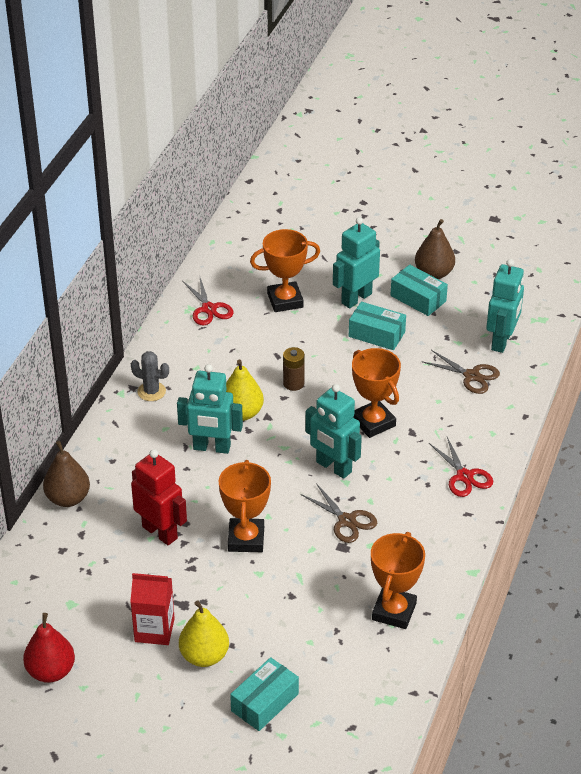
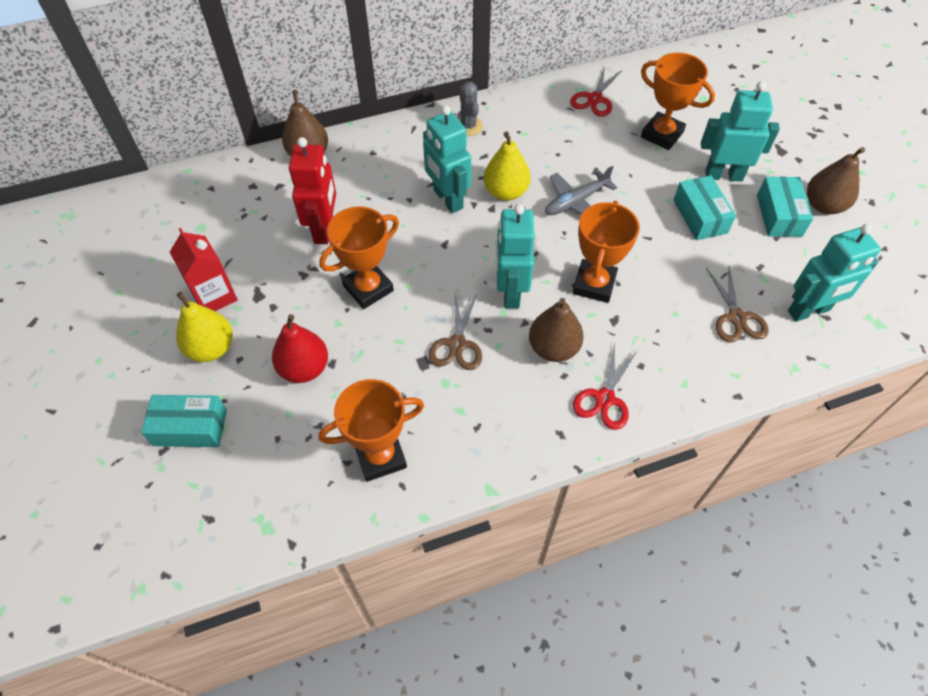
camera: 50 degrees right, 15 degrees up
red pear [23,613,75,683] -> red pear moved to [272,314,328,383]
brown battery [283,347,305,391] -> grey plane [545,166,617,215]
none -> brown pear [529,298,584,362]

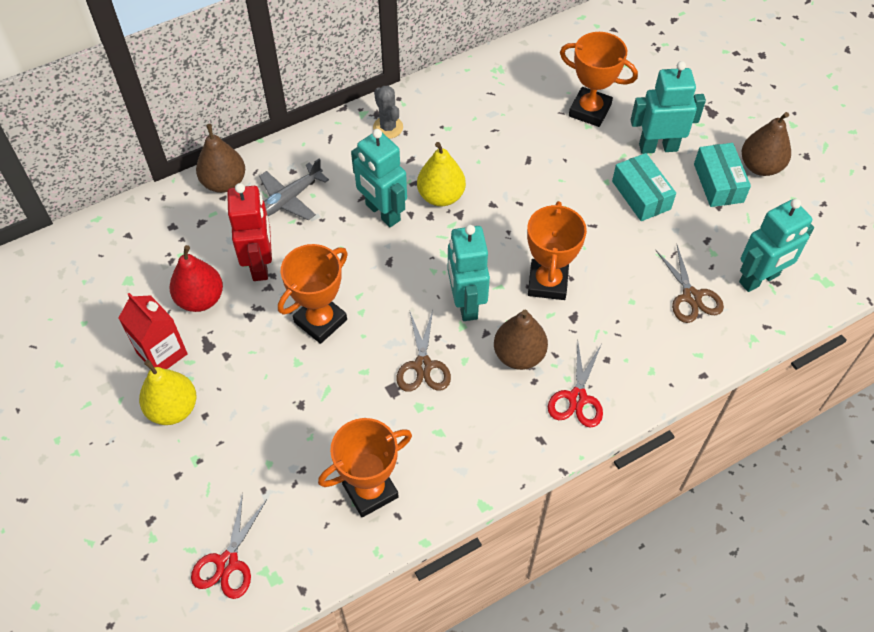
camera: 10 degrees left, 0 degrees up
turquoise box [141,395,227,447] -> none
red pear [272,314,328,383] -> red pear moved to [170,245,223,312]
grey plane [545,166,617,215] -> grey plane moved to [259,158,329,220]
red scissors [570,66,622,117] -> red scissors moved to [191,493,267,599]

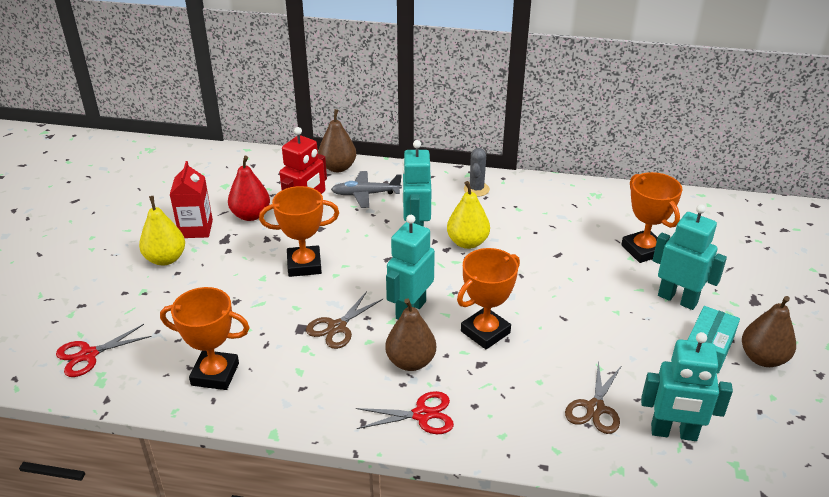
camera: 40 degrees right, 20 degrees down
red scissors [548,342,603,428] -> red scissors turned 150 degrees counterclockwise [356,391,454,434]
turquoise box [612,153,676,221] -> none

